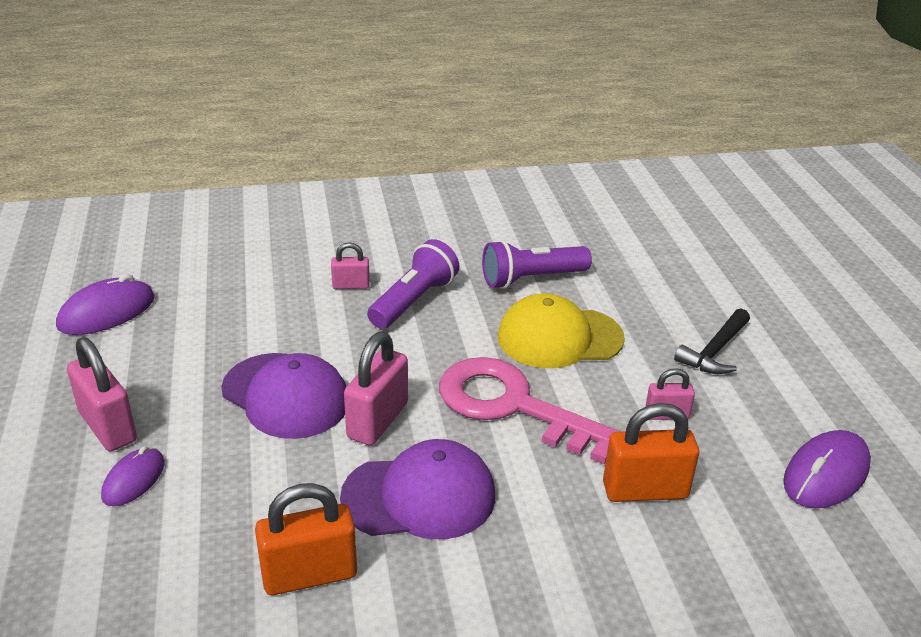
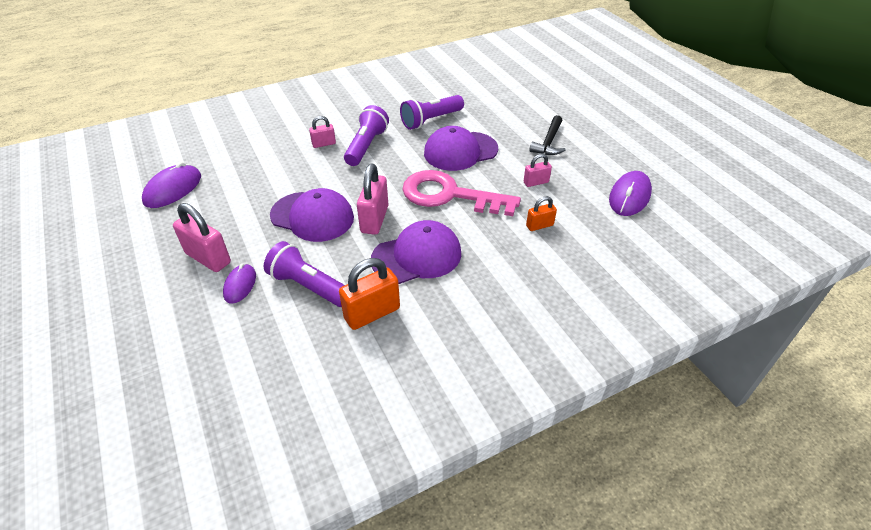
camera: 15 degrees left, 10 degrees up
yellow cap [498,293,625,368] -> purple cap [424,126,498,171]
orange padlock [603,403,699,502] -> orange padlock [526,196,557,231], size x0.57
none -> purple flashlight [264,241,345,307]

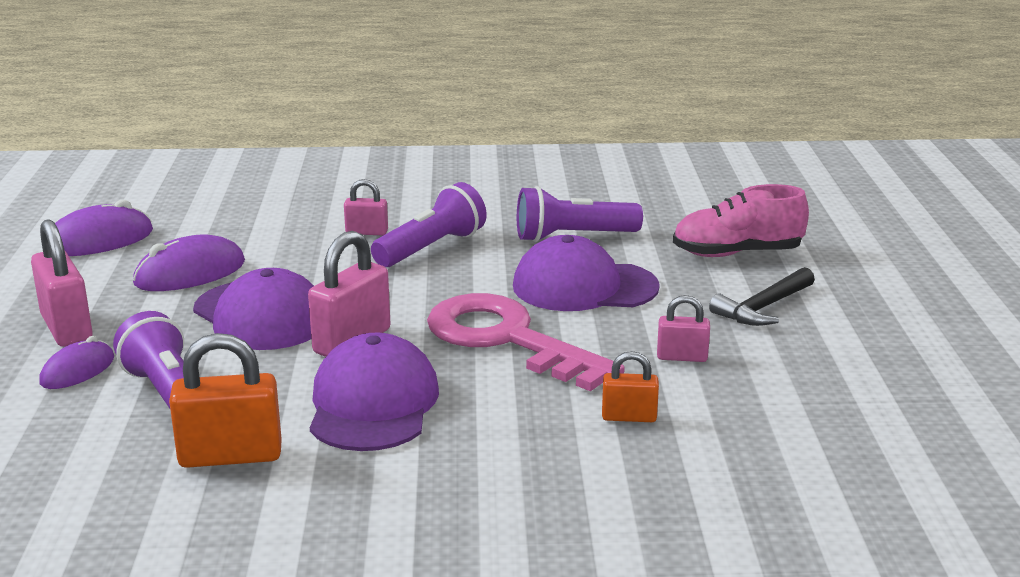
camera: 25 degrees right, 20 degrees down
purple cap [371,220,461,284] -> purple cap turned 90 degrees counterclockwise [310,333,439,451]
purple mouse [609,171,652,216] -> purple mouse moved to [133,234,245,291]
none -> pink shoe [673,184,809,257]

